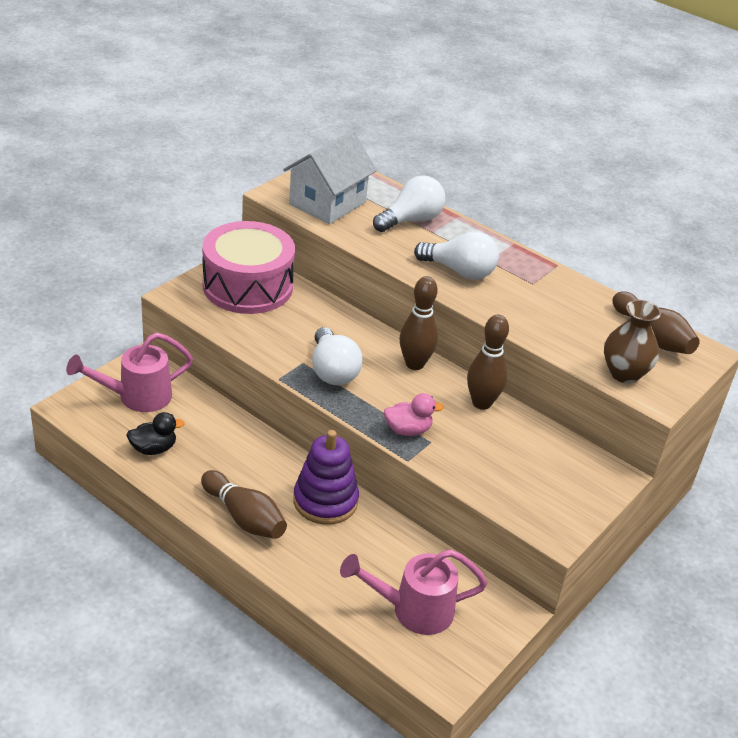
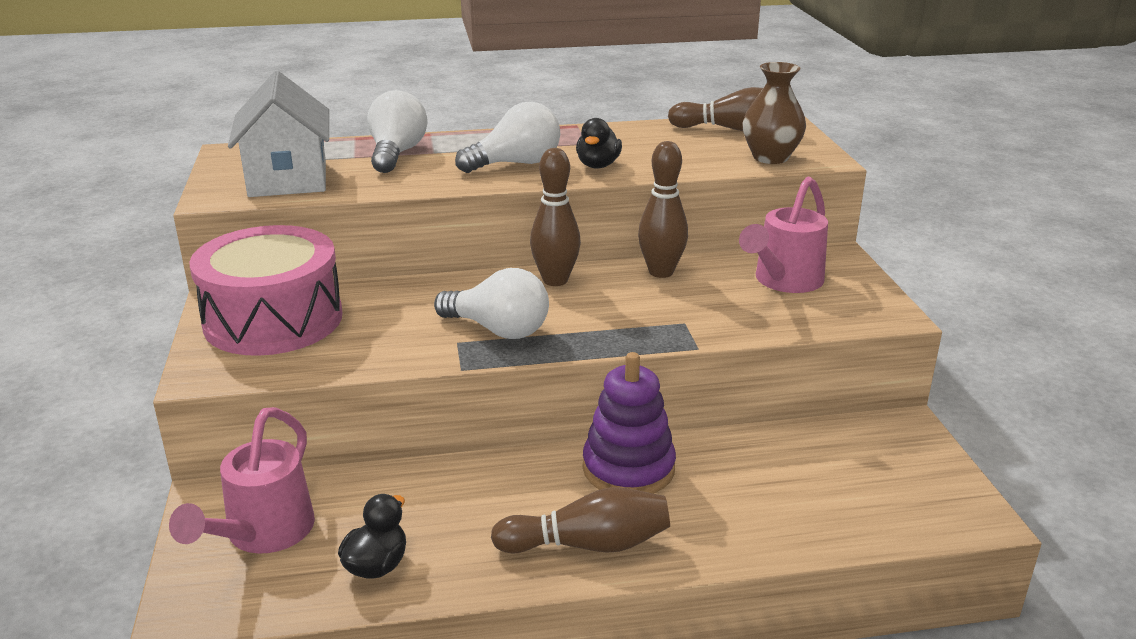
camera: 45 degrees left, 10 degrees down
pink watering can [340,550,488,635] -> pink watering can moved to [739,177,828,293]
pink duck [384,393,444,436] -> none
none -> black duck [576,118,622,168]

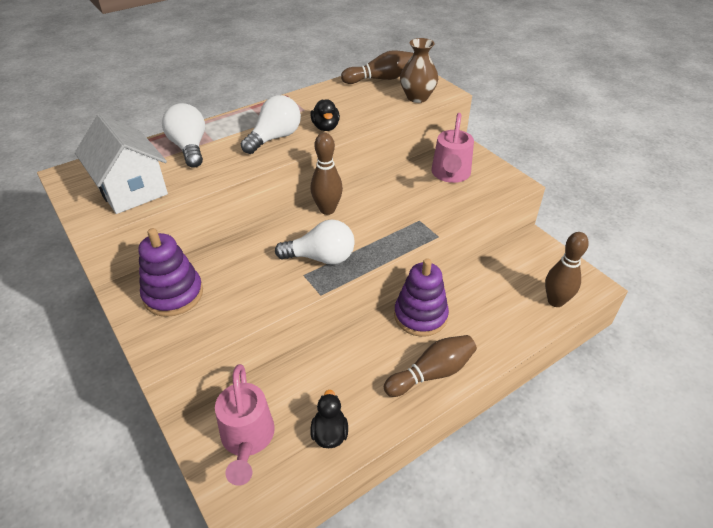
camera: 25 degrees left, 15 degrees up
pink drum [190,225,343,356] -> purple stacking toy [138,228,203,317]
brown bowling pin [638,141,688,278] -> brown bowling pin moved to [545,232,589,307]

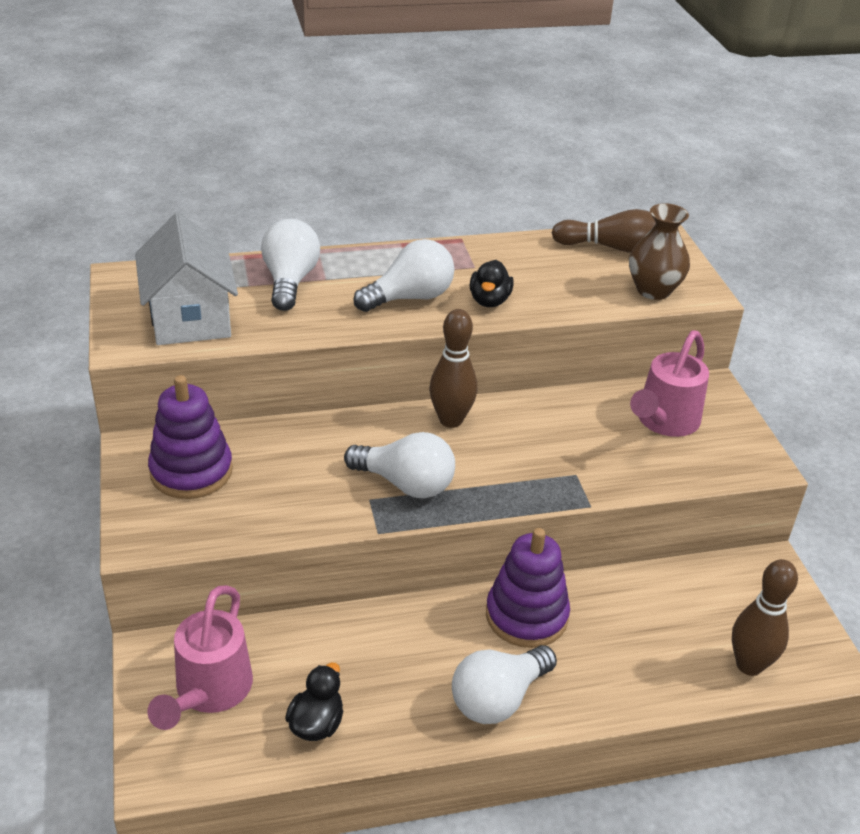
camera: 20 degrees right, 5 degrees down
brown bowling pin [384,335,477,397] -> white light bulb [452,645,557,724]

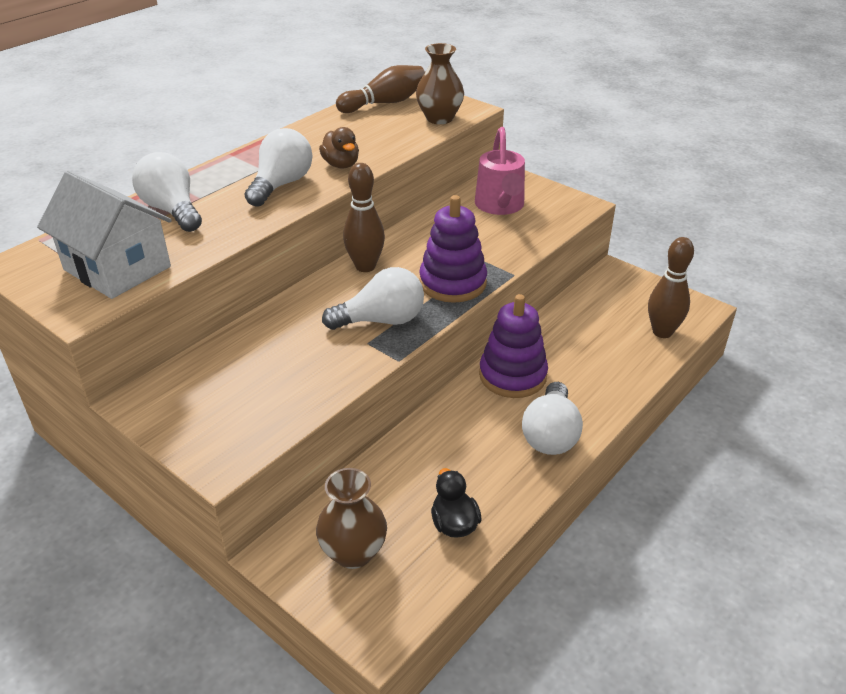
camera: 35 degrees left, 0 degrees up
pink watering can [147,585,253,730] -> brown vase [316,468,387,569]
purple stacking toy [148,375,233,499] -> purple stacking toy moved to [419,195,487,303]
black duck [470,260,514,307] -> brown duck [319,127,359,169]

